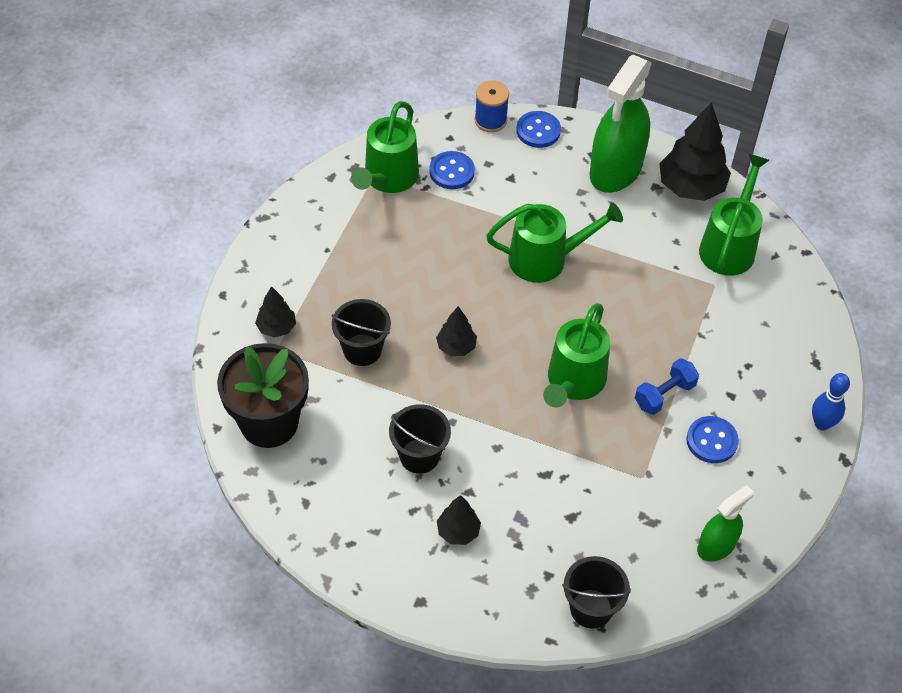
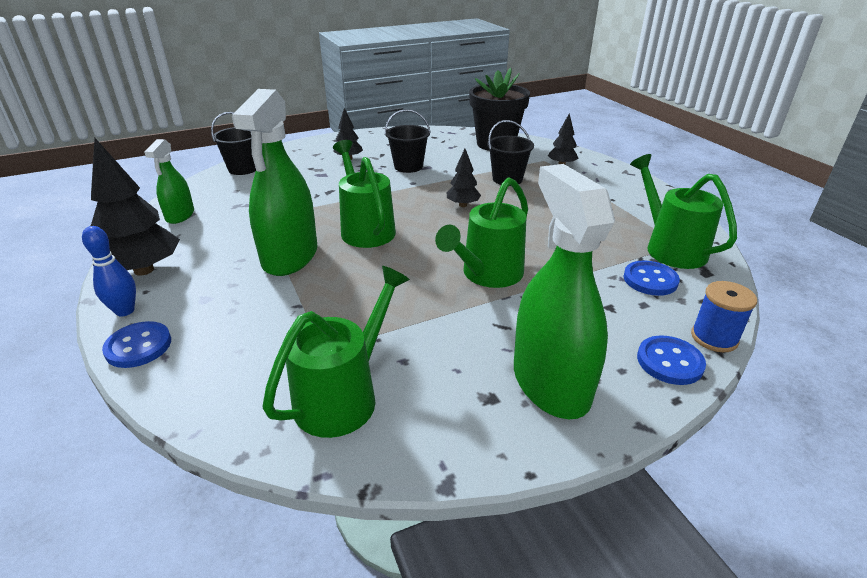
camera: 135 degrees right, 20 degrees down
blue dumbbell [635,358,699,415] -> green spray bottle [232,89,318,276]
black tree [659,102,731,201] -> black tree moved to [91,138,180,276]
blue button [686,416,739,463] -> blue button moved to [102,321,171,368]
green watering can [699,154,769,276] -> green watering can turned 120 degrees counterclockwise [262,266,410,438]

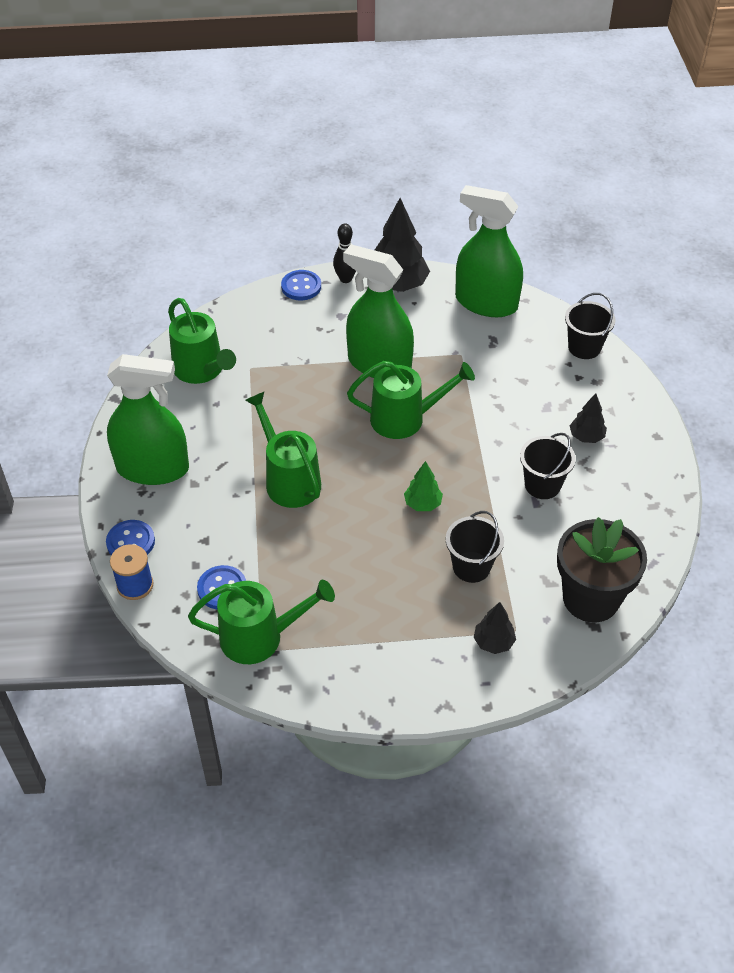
camera: 110 degrees right, 15 degrees up
blue bowling pin [82,226,136,316] -> black bowling pin [333,223,356,283]
green spray bottle [144,139,194,224] -> green spray bottle [455,185,523,317], size x1.85
black tree [447,149,481,207] -> green tree [404,461,443,511]

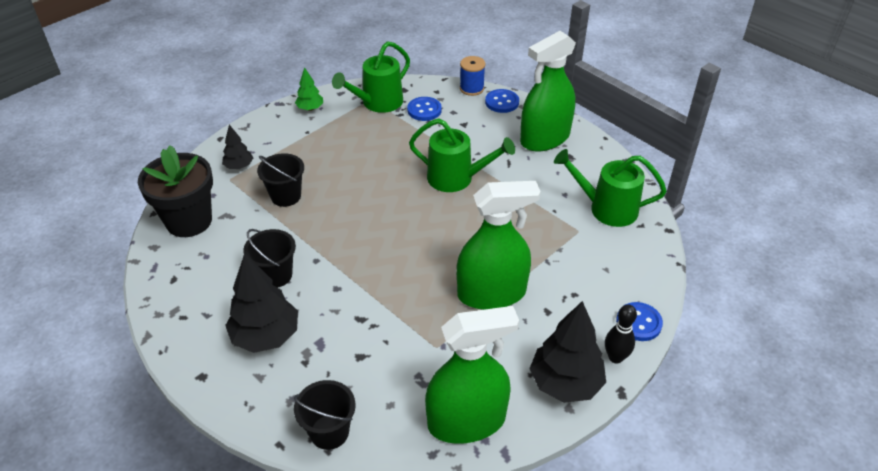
camera: 140 degrees right, 5 degrees down
green watering can [347,361,475,439] -> none
green tree [404,461,443,511] -> green tree moved to [295,67,323,111]
black tree [570,393,607,443] -> black tree [225,253,298,353], size x1.88

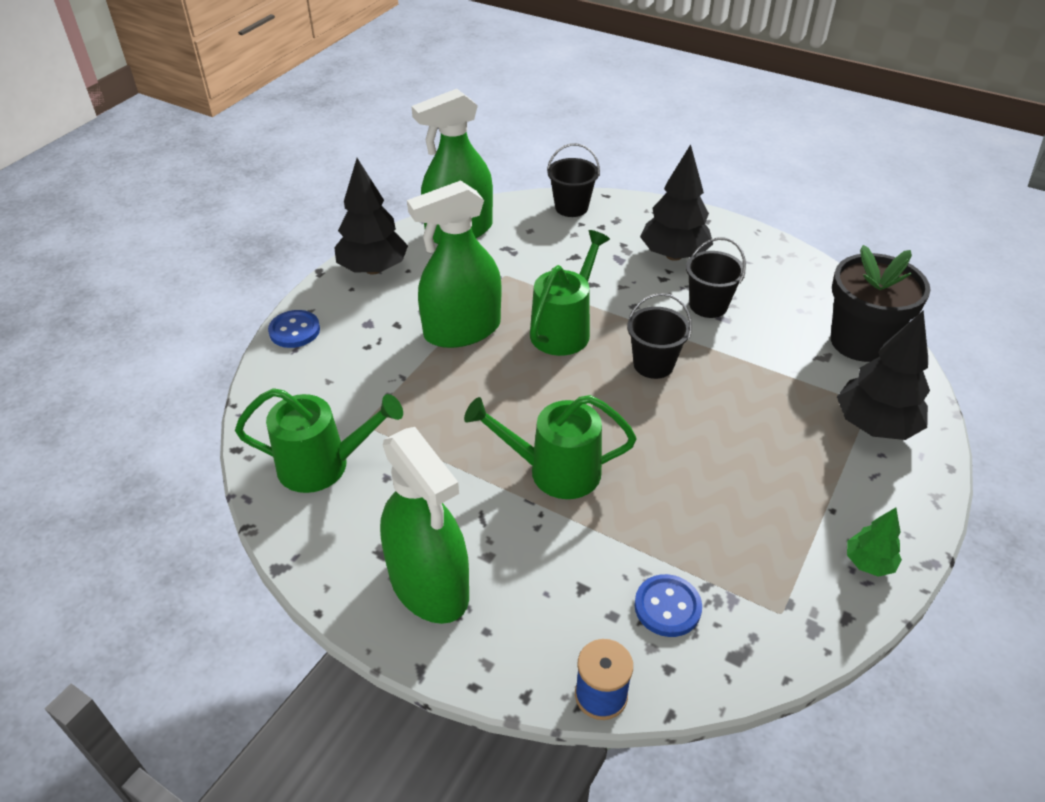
camera: 165 degrees right, 0 degrees up
black tree [222,125,253,169] -> black tree [837,310,930,440], size x1.88
black bucket [257,153,304,207] -> black bucket moved to [627,293,692,379]
green watering can [332,41,410,113] -> green watering can moved to [530,230,610,356]
blue button [485,89,519,113] -> none
green spray bottle [520,31,576,152] -> green spray bottle turned 105 degrees clockwise [380,427,469,624]
black bowling pin [605,304,637,363] -> none

